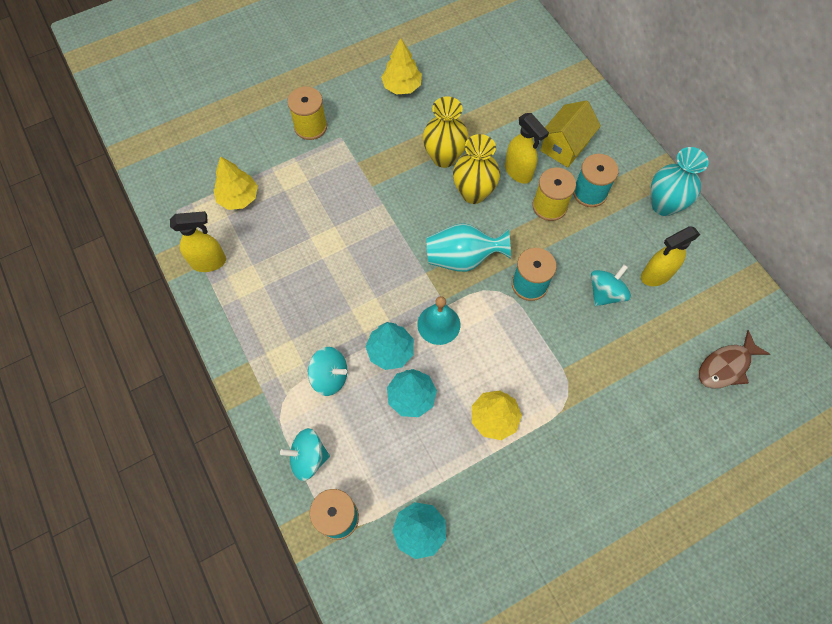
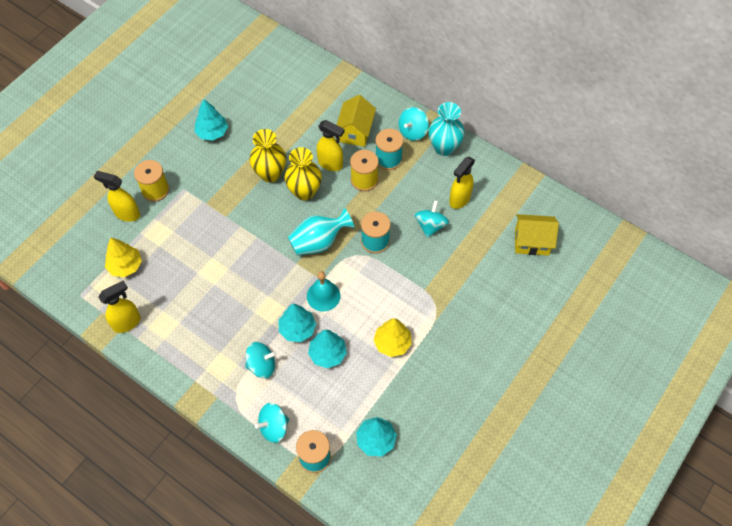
camera: 25 degrees left, 5 degrees down
yellow tree [381,38,422,95] -> turquoise tree [194,99,228,141]
brown fish [699,330,770,389] -> yellow house [515,214,559,256]
none -> yellow spray bottle [93,171,140,222]
none -> turquoise spinning top [399,107,429,141]

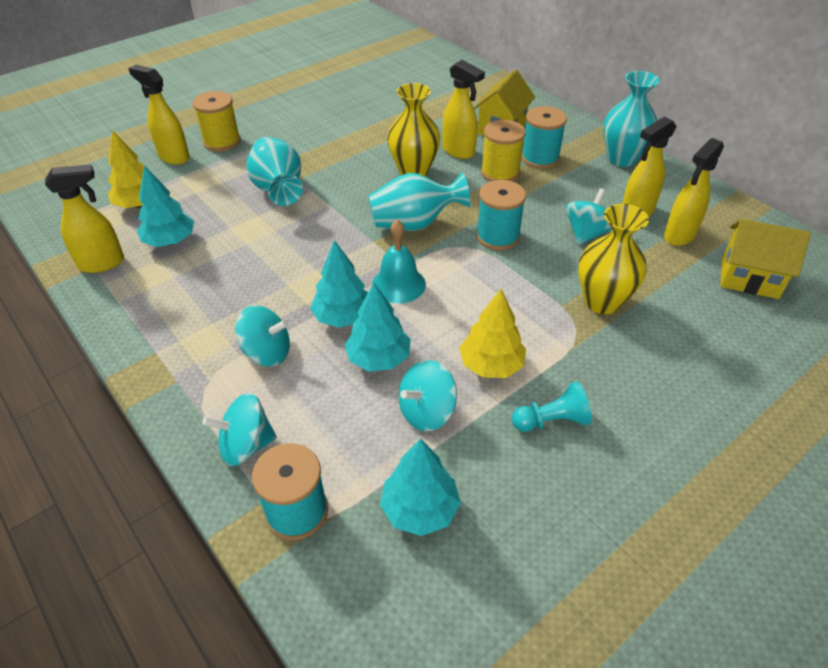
camera: 15 degrees right, 15 degrees down
turquoise tree [194,99,228,141] -> turquoise tree moved to [137,166,194,247]
yellow vase [250,129,286,182] -> yellow vase moved to [578,204,649,314]
turquoise spinning top [399,107,429,141] -> turquoise spinning top moved to [399,360,457,431]
none -> turquoise vase [247,137,303,206]
none -> turquoise pawn [512,382,592,432]
none -> yellow spray bottle [664,138,724,246]

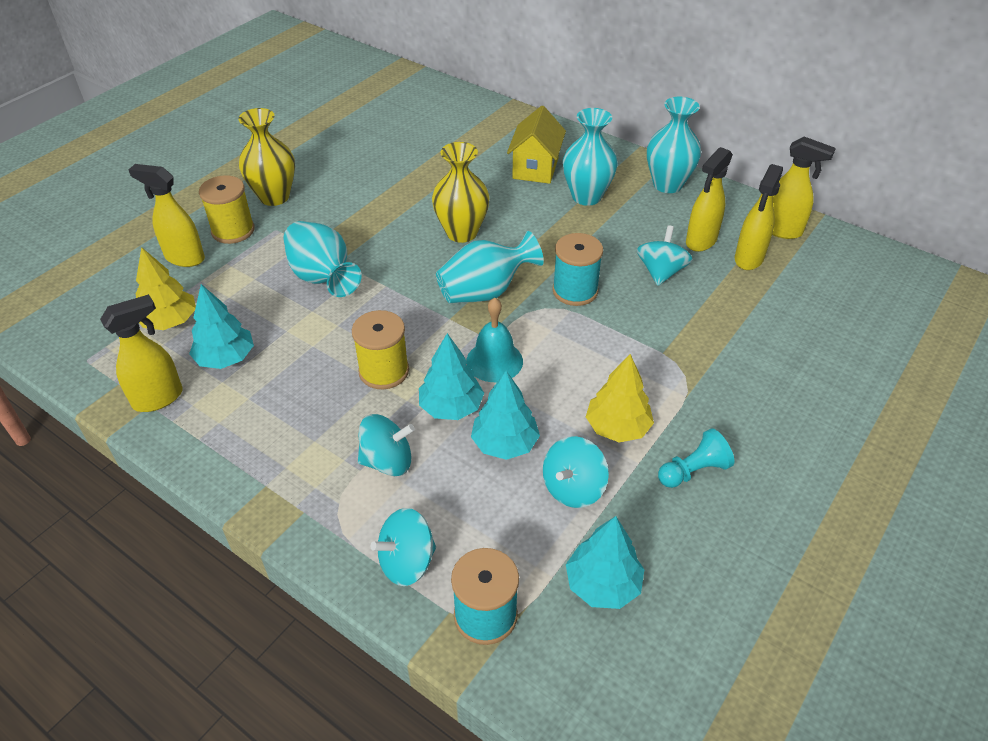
camera: 15 degrees left, 0 degrees up
yellow spray bottle [442,60,485,159] -> yellow spray bottle moved to [772,137,836,239]
yellow spool [481,120,526,181] -> yellow spool moved to [352,310,409,389]
turquoise spool [521,106,567,169] -> turquoise vase [563,108,618,206]
yellow vase [578,204,649,314] -> yellow vase moved to [238,108,295,206]
yellow house [721,219,811,299] -> none

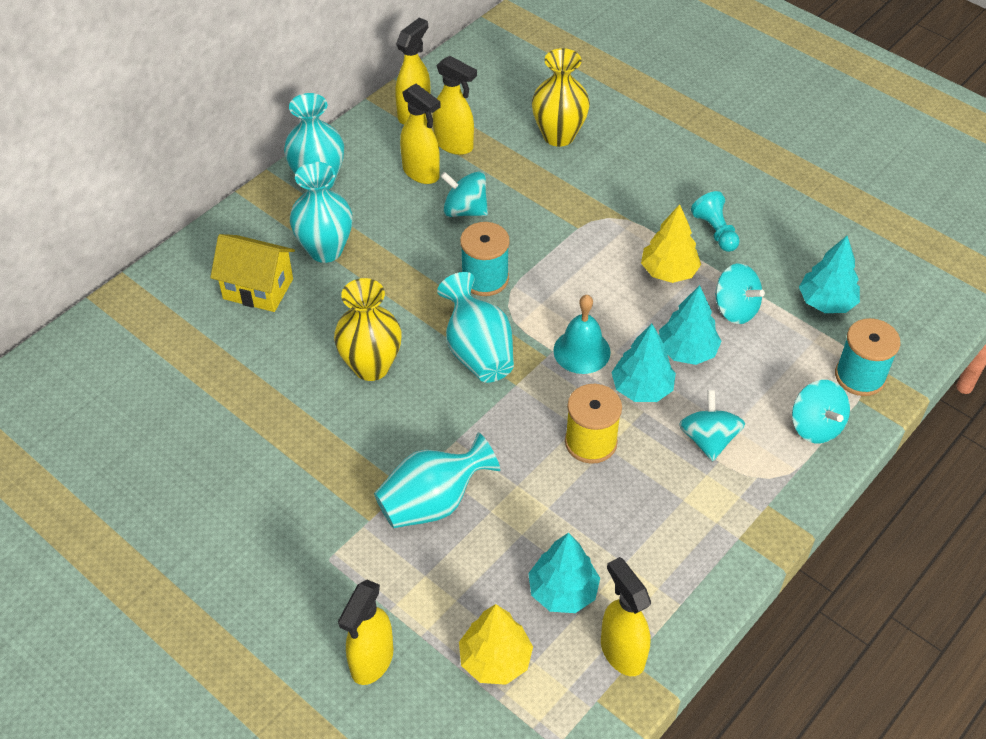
camera: 85 degrees left, 5 degrees up
yellow spool [199,175,255,244] -> none
yellow vase [238,108,295,206] -> yellow vase moved to [532,48,590,147]

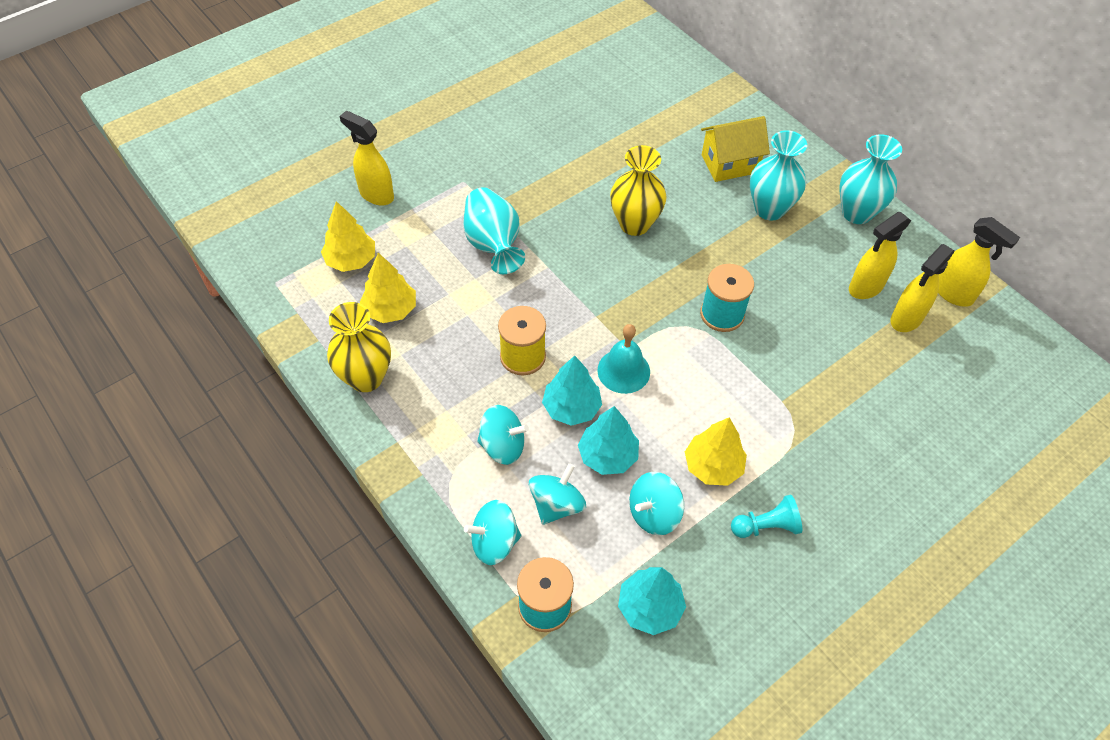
camera: 100 degrees right, 5 degrees up
yellow house [210,234,295,312] -> yellow house turned 45 degrees clockwise [701,116,770,182]
turquoise vase [437,272,514,383] -> none
turquoise spinning top [441,172,488,217] -> turquoise spinning top moved to [529,463,586,525]
turquoise tree [528,533,600,613] -> yellow tree [360,253,416,323]
yellow vase [532,48,590,147] -> yellow vase moved to [327,302,391,392]
yellow spray bottle [601,557,651,676] -> none

